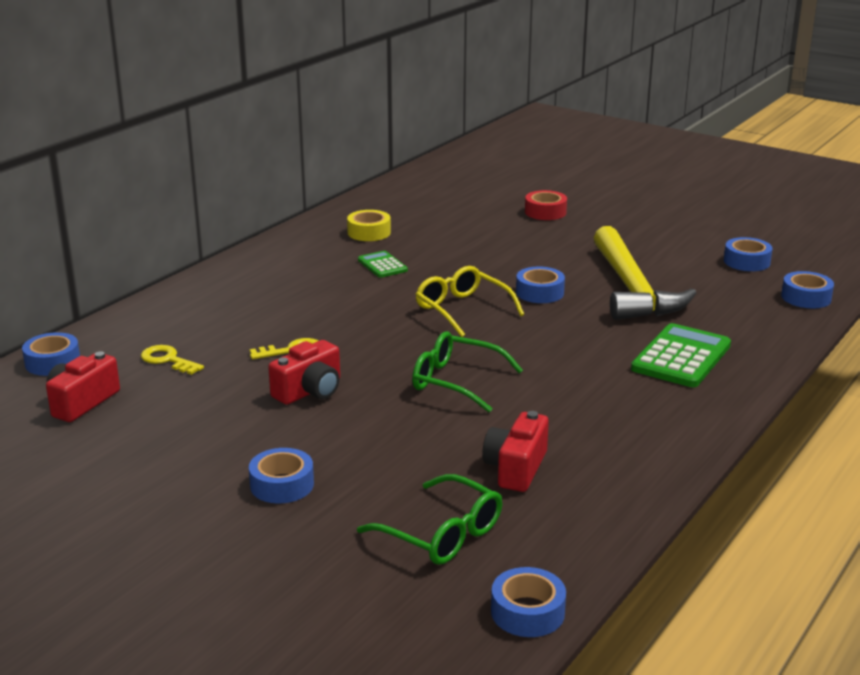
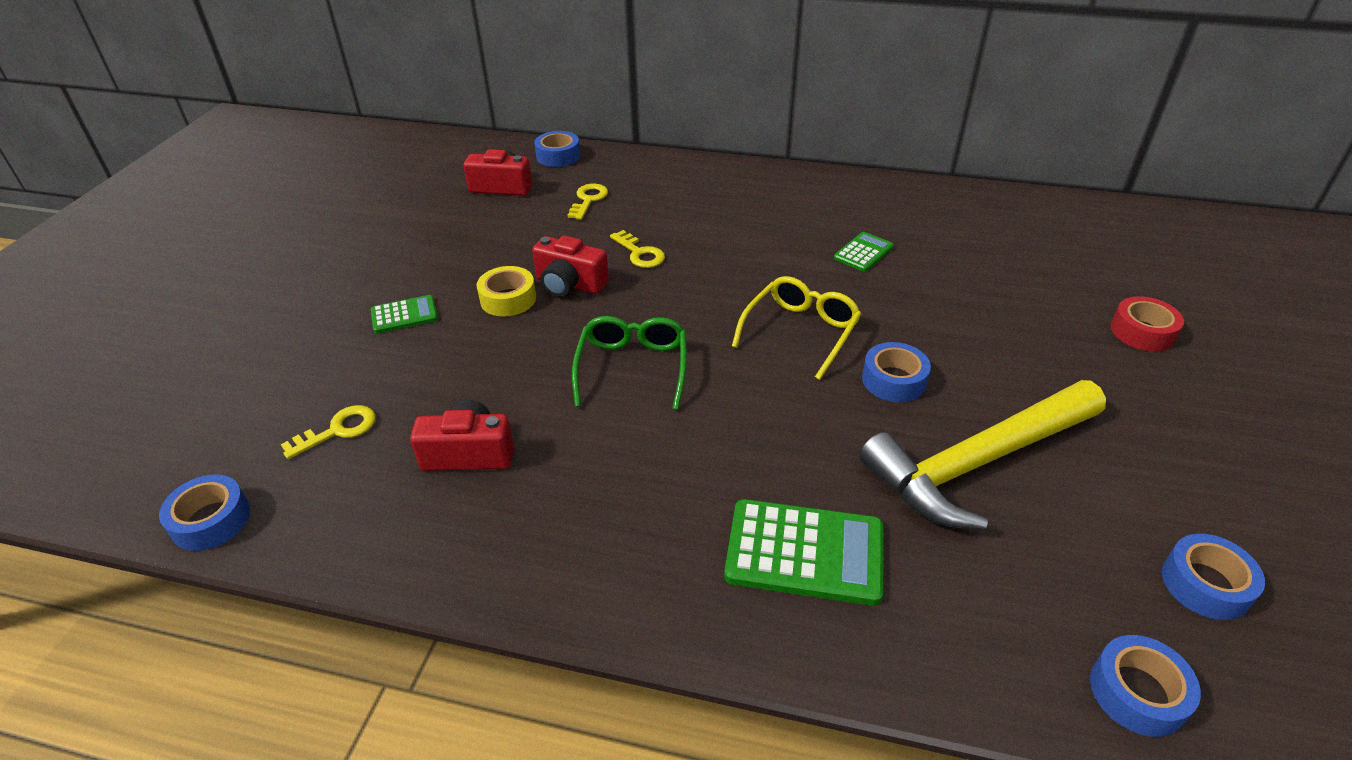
camera: 70 degrees right, 15 degrees up
blue tape [249,448,314,504] -> green calculator [371,295,438,334]
yellow tape [347,210,391,241] -> yellow tape moved to [477,266,536,317]
green glasses [357,474,502,565] -> yellow key [281,405,376,459]

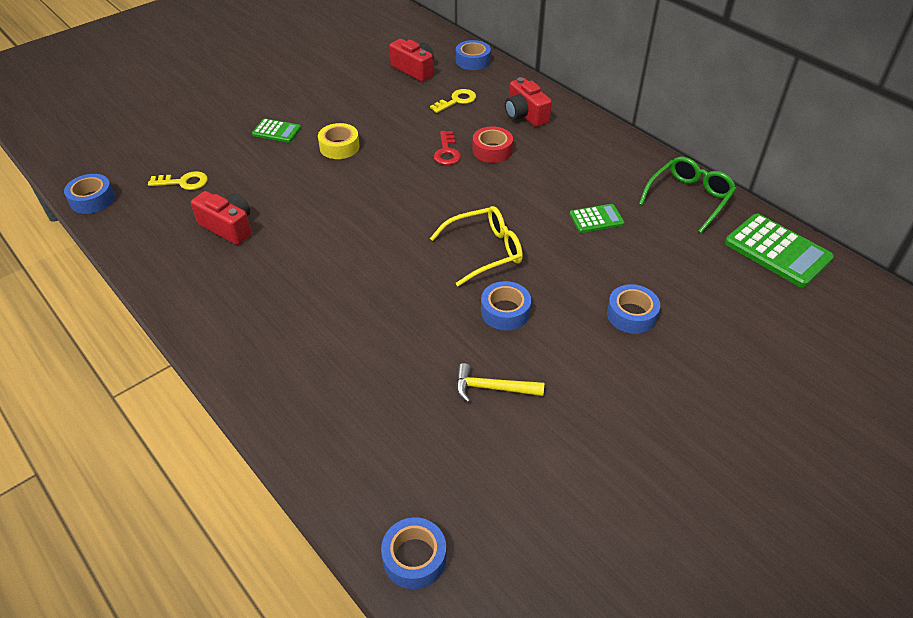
camera: 35 degrees right, 5 degrees up
red camera [532,235,609,297] -> red camera moved to [505,77,552,127]
green glasses [572,316,687,410] -> green glasses moved to [639,157,736,233]
yellow key [610,230,665,268] -> red key [434,131,461,165]
green calculator [724,499,883,606] -> green calculator moved to [725,214,834,288]
yellow hammer [859,380,1106,529] -> yellow hammer [456,363,544,403], size x0.44
red tape [1111,296,1184,351] -> red tape moved to [472,126,513,163]
blue tape [1162,534,1265,620] -> blue tape moved to [607,284,660,334]

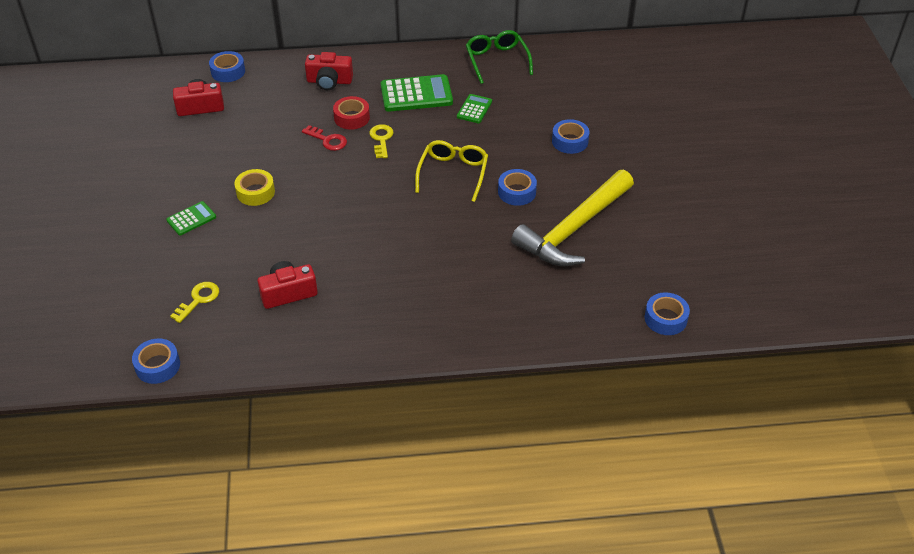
camera: 55 degrees left, 0 degrees up
yellow key [430,89,476,113] -> yellow key moved to [369,124,394,158]
yellow hammer [456,363,544,403] -> yellow hammer [511,169,634,266], size x2.28
green calculator [725,214,834,288] -> green calculator moved to [381,74,453,112]

